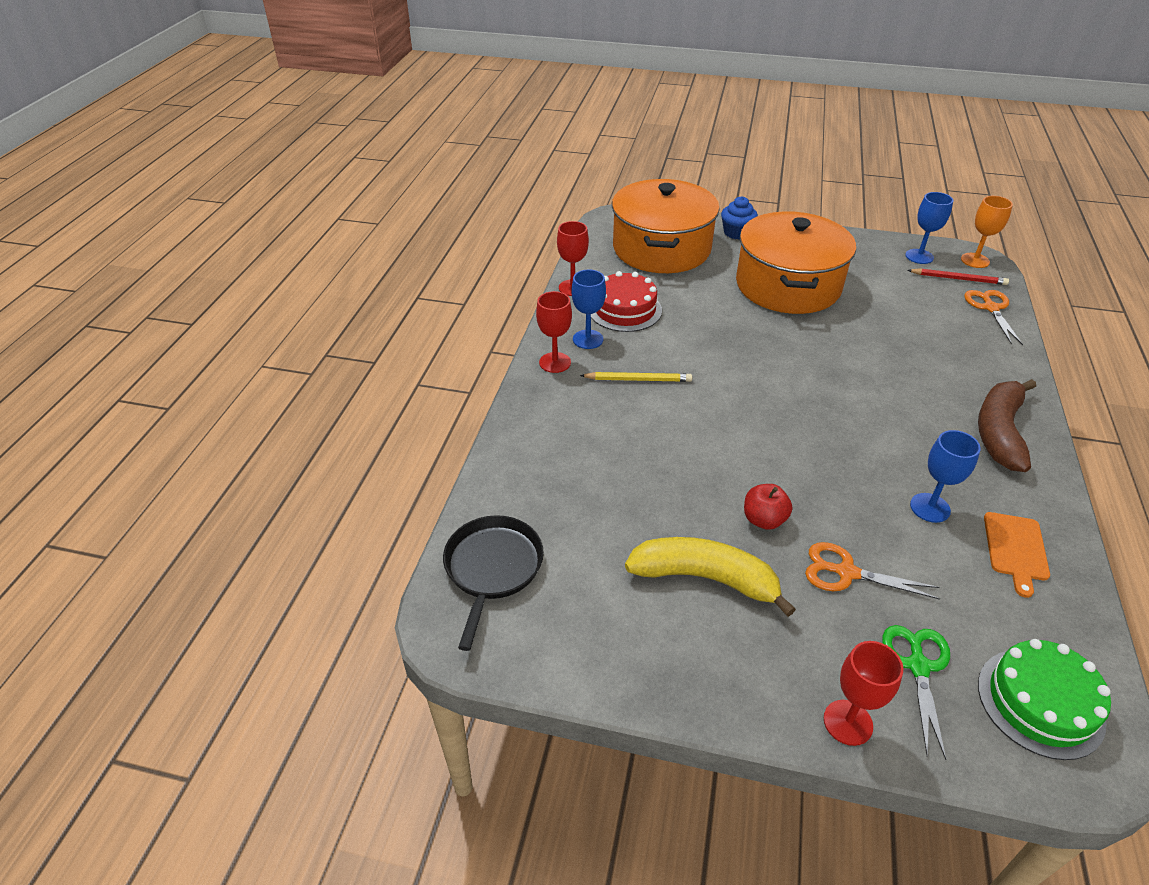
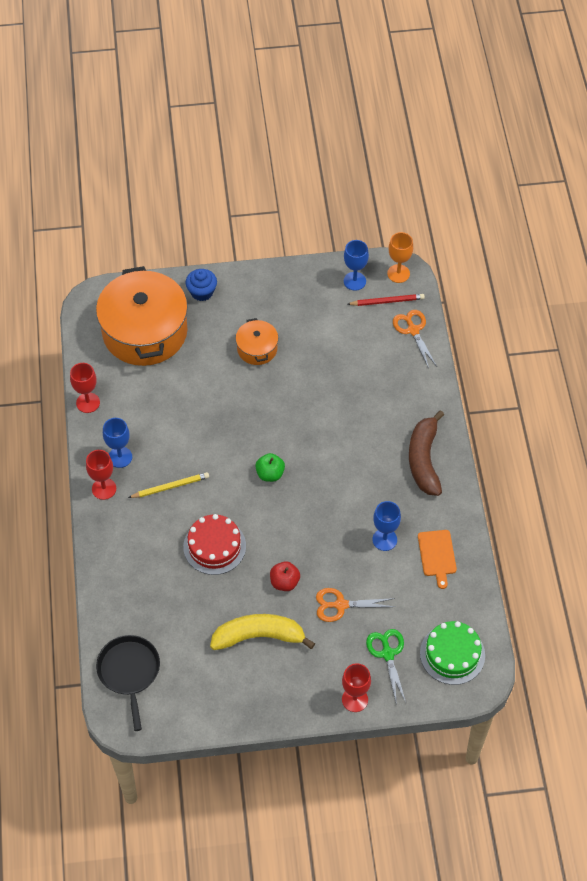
camera: 20 degrees left, 15 degrees up
red cake [591,271,662,332] -> red cake moved to [183,514,246,575]
orange pot [736,211,856,314] -> orange pot [236,318,278,365], size x0.47
none -> green apple [255,453,285,482]

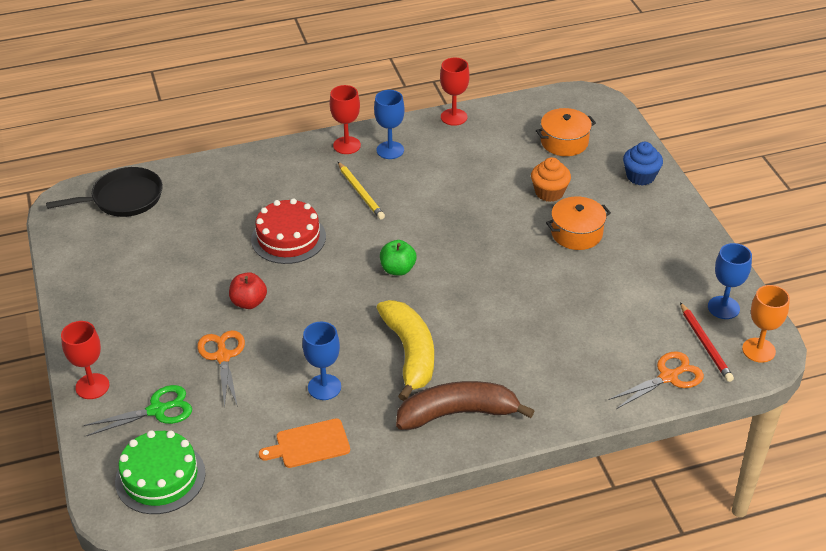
camera: 80 degrees right, 15 degrees down
orange pot [96,266,188,366] -> orange pot [536,108,596,156], size x0.47
yellow banana [210,614,315,650] -> yellow banana moved to [377,300,434,401]
none -> orange cupcake [531,157,571,202]

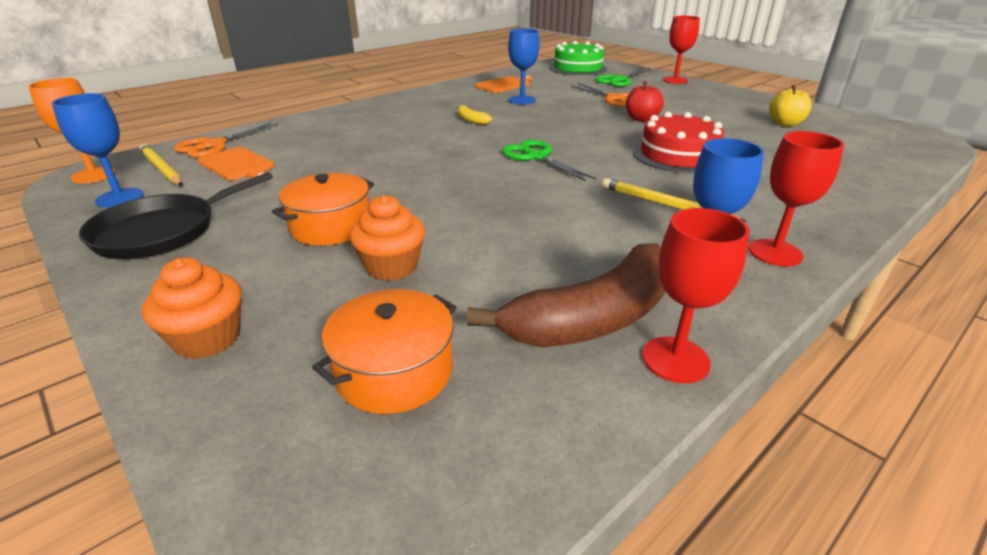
camera: 155 degrees right, 10 degrees down
black pan [46,167,163,217] -> black pan moved to [79,172,273,259]
yellow banana [377,300,434,401] -> yellow banana [458,105,492,125], size x0.43
green apple [380,240,417,276] -> green scissors [502,140,597,182]
brown banana [396,381,535,430] -> brown banana moved to [466,243,666,347]
blue cupcake [623,142,663,186] -> orange cupcake [142,257,242,359]
red pencil [680,302,734,382] -> yellow pencil [139,144,183,186]
none -> orange cutting board [198,147,275,180]
none -> yellow apple [769,85,812,126]

